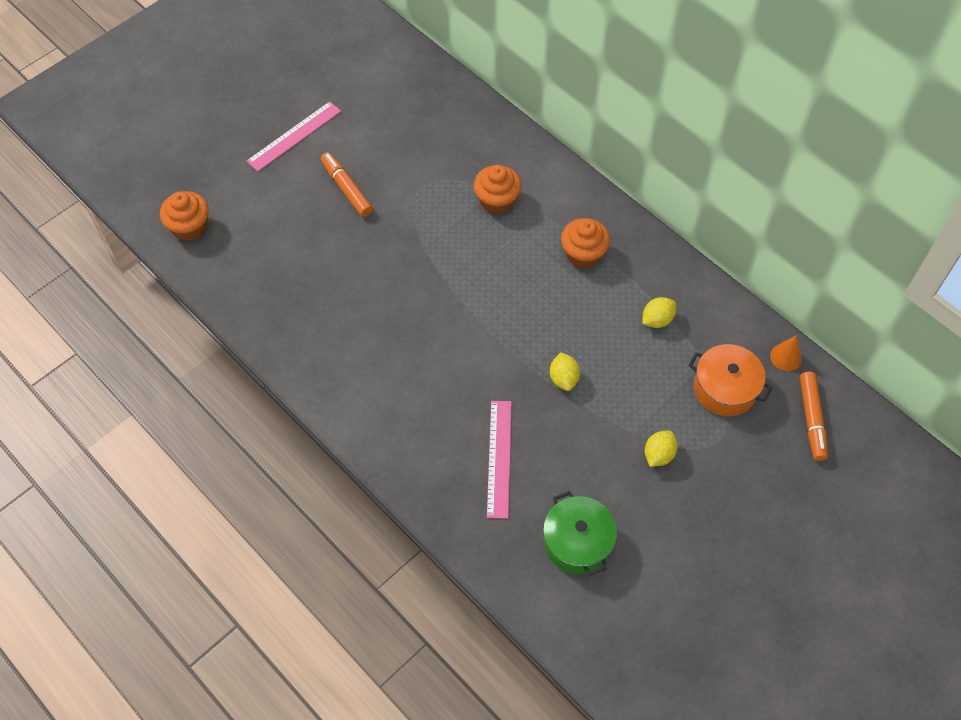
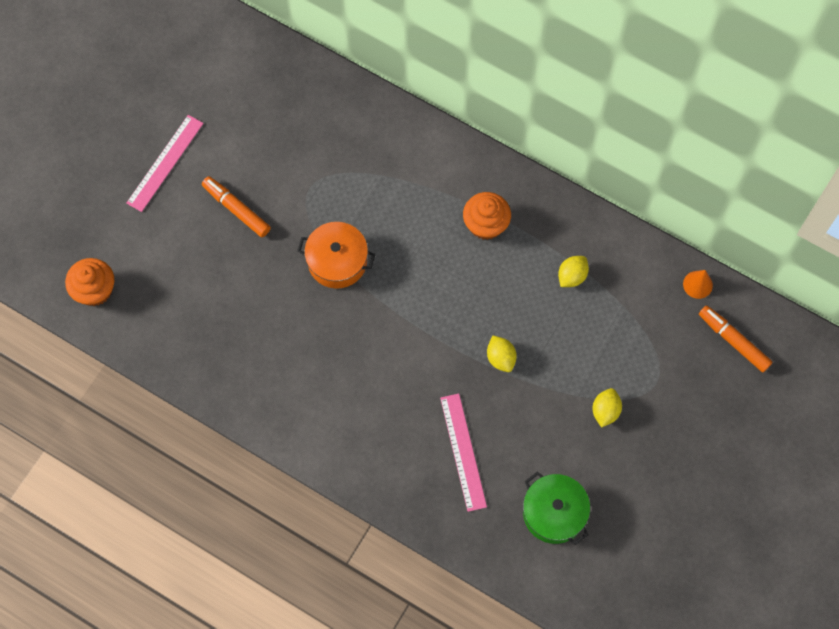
camera: 15 degrees left, 10 degrees up
orange cupcake [473,165,522,214] -> none
orange pot [689,344,772,416] -> orange pot moved to [297,222,376,289]
orange marker [800,372,828,461] -> orange marker turned 150 degrees clockwise [699,305,773,372]

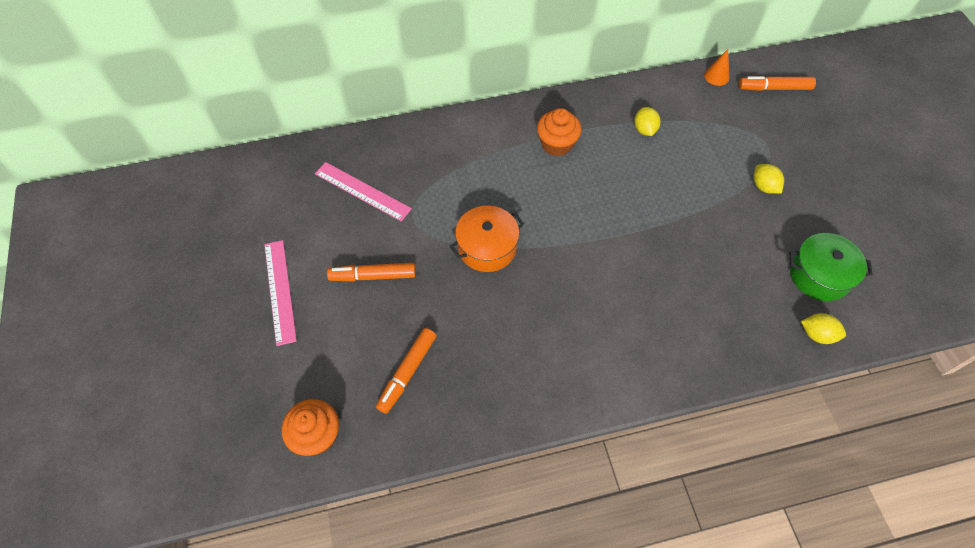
camera: 45 degrees left, 10 degrees down
pink ruler [440,394,487,512] -> pink ruler moved to [315,162,412,222]
yellow lemon [487,335,517,372] -> yellow lemon moved to [801,313,846,344]
none -> orange marker [376,328,436,414]

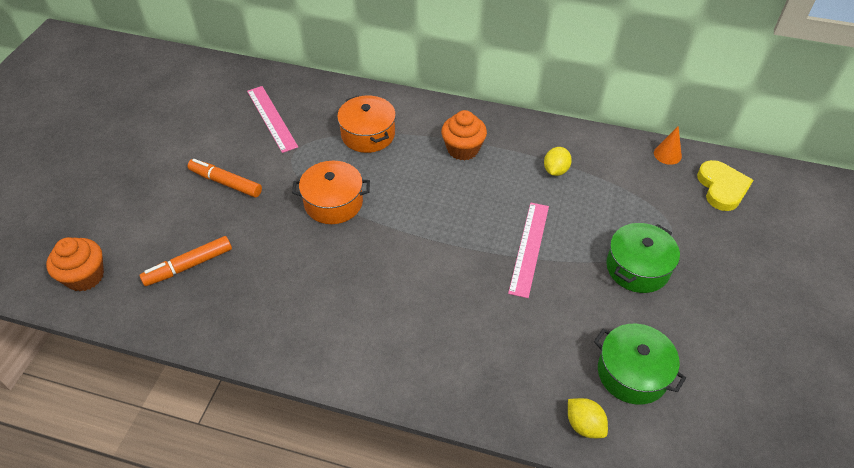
camera: 30 degrees right, 10 degrees down
pink ruler [264,240,297,346] -> pink ruler moved to [508,203,549,298]
orange marker [739,76,816,91] -> yellow heart [697,160,753,211]
yellow lemon [753,164,784,194] -> green pot [606,223,680,293]
none -> orange pot [337,95,396,153]

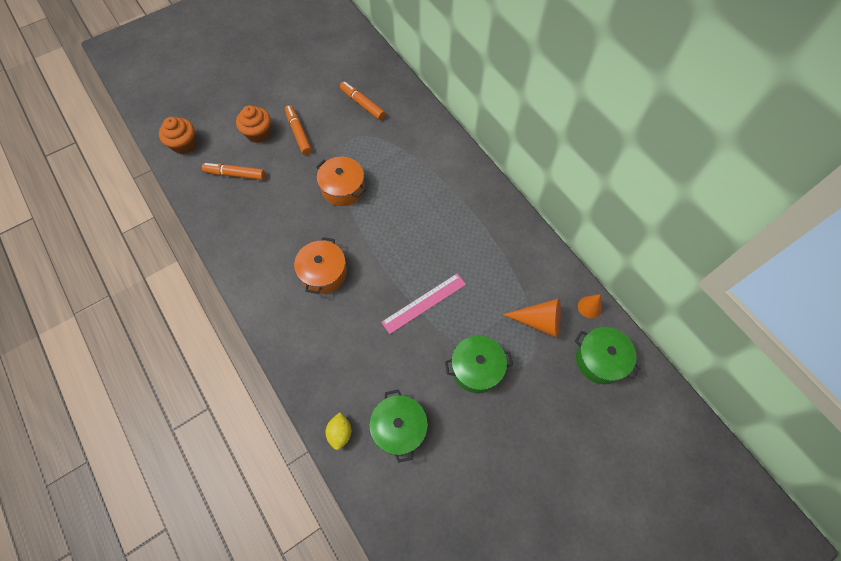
camera: 40 degrees right, 15 degrees up
pink ruler [247,86,298,153] -> orange marker [340,81,385,120]
orange pot [337,95,396,153] -> orange pot moved to [294,237,347,294]
orange cupcake [441,110,487,161] -> orange cupcake moved to [236,105,271,143]
yellow lemon [544,147,572,176] -> none
yellow heart [697,160,753,211] -> green pot [575,327,640,384]
none -> orange cone [503,299,561,338]

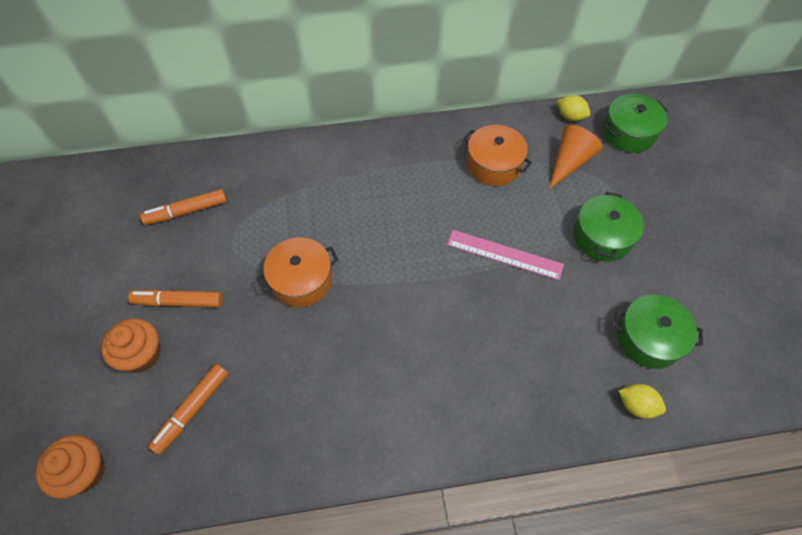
camera: 65 degrees left, 5 degrees down
orange pot [294,237,347,294] -> orange pot moved to [463,125,532,186]
pink ruler [381,273,466,334] -> pink ruler turned 60 degrees counterclockwise [447,230,564,280]
orange cone [578,294,602,319] -> yellow lemon [557,95,590,121]

